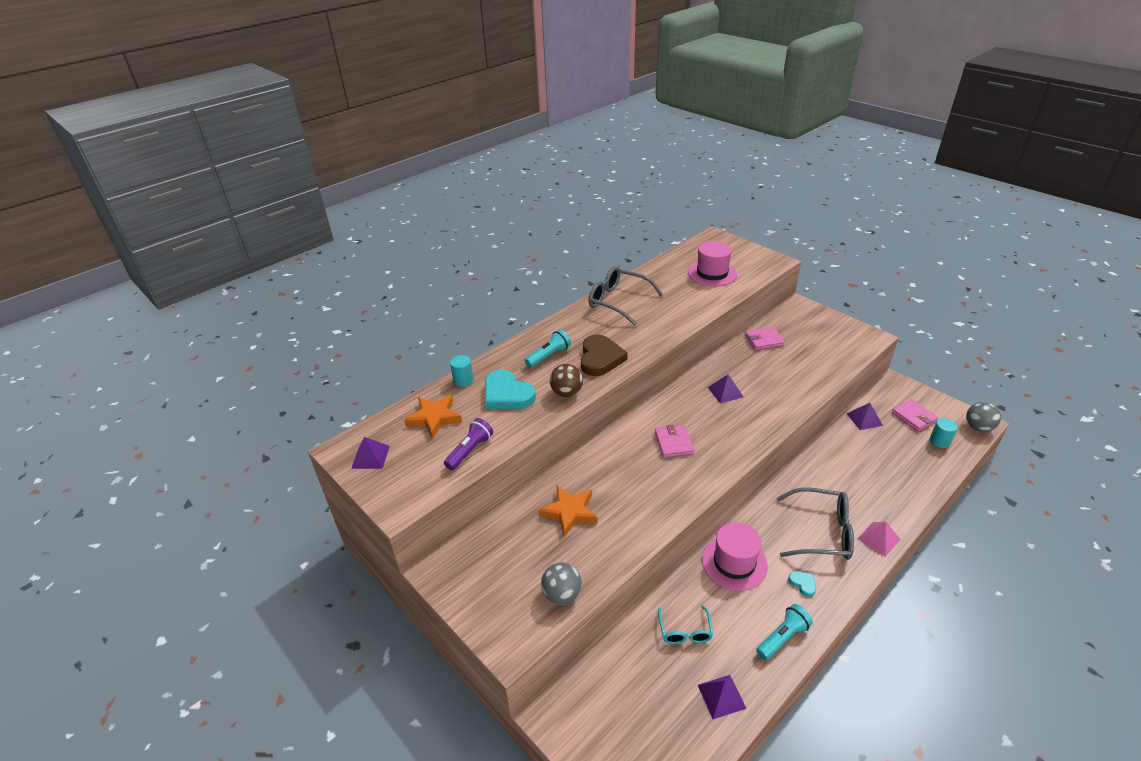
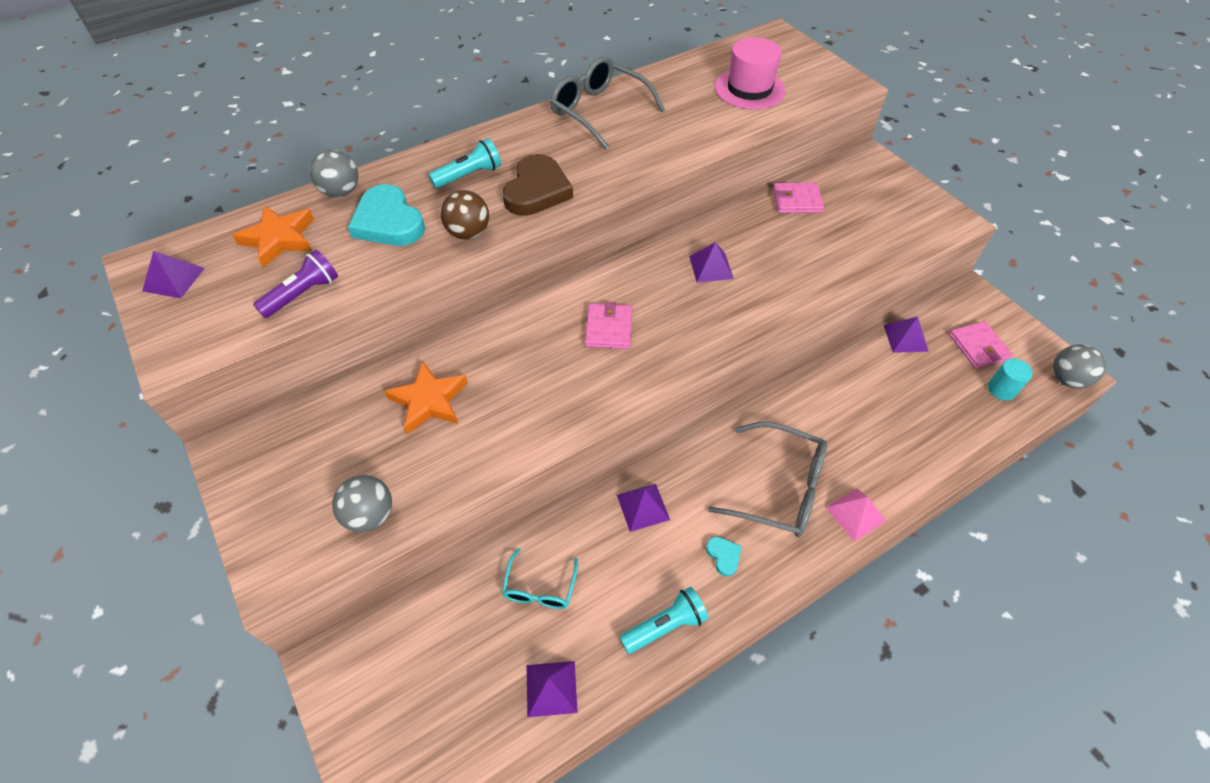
camera: 10 degrees right, 15 degrees up
turquoise cylinder [450,355,474,387] -> grey ball [310,150,358,197]
pink hat [702,522,768,591] -> purple pyramid [617,484,670,532]

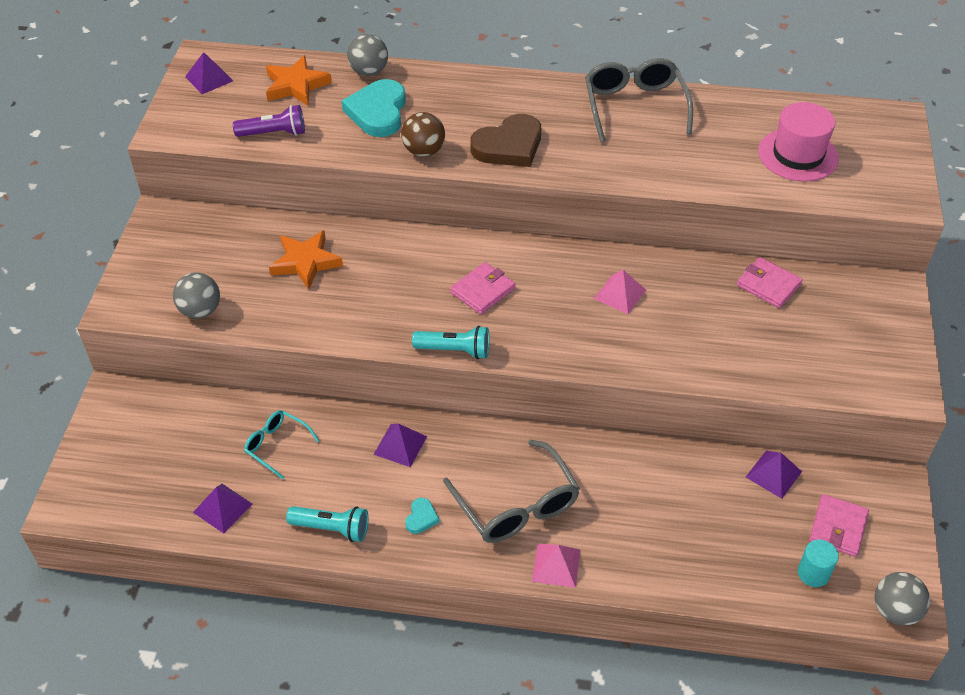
camera: 40 degrees right, 5 degrees down
turquoise flashlight [428,138,501,188] -> turquoise flashlight moved to [412,326,490,359]
turquoise glasses [502,548,578,609] -> turquoise glasses turned 75 degrees clockwise [244,410,319,480]
purple pyramid [689,242,734,283] -> pink pyramid [594,270,646,314]

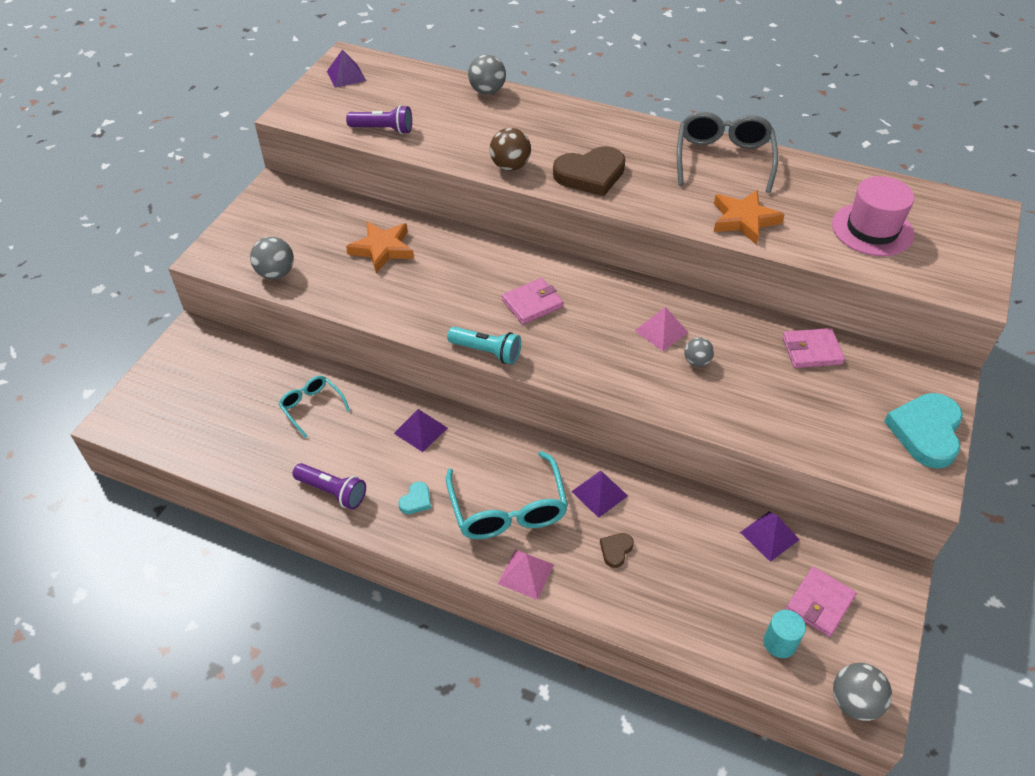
camera: 15 degrees right, 0 degrees up
purple pyramid [193,484,252,533] -> purple pyramid moved to [571,470,628,518]
orange star [266,56,332,106] -> orange star moved to [714,190,785,245]
turquoise flashlight [286,506,369,542] -> purple flashlight [293,463,366,510]
turquoise heart [342,79,406,137] -> turquoise heart moved to [884,393,963,469]
grey glasses [443,440,580,543] -> turquoise glasses [446,451,568,539]
pink wallet [737,257,803,308] -> pink wallet turned 60 degrees counterclockwise [782,328,845,368]
none -> brown heart [600,533,634,568]
none -> grey ball [684,338,714,367]

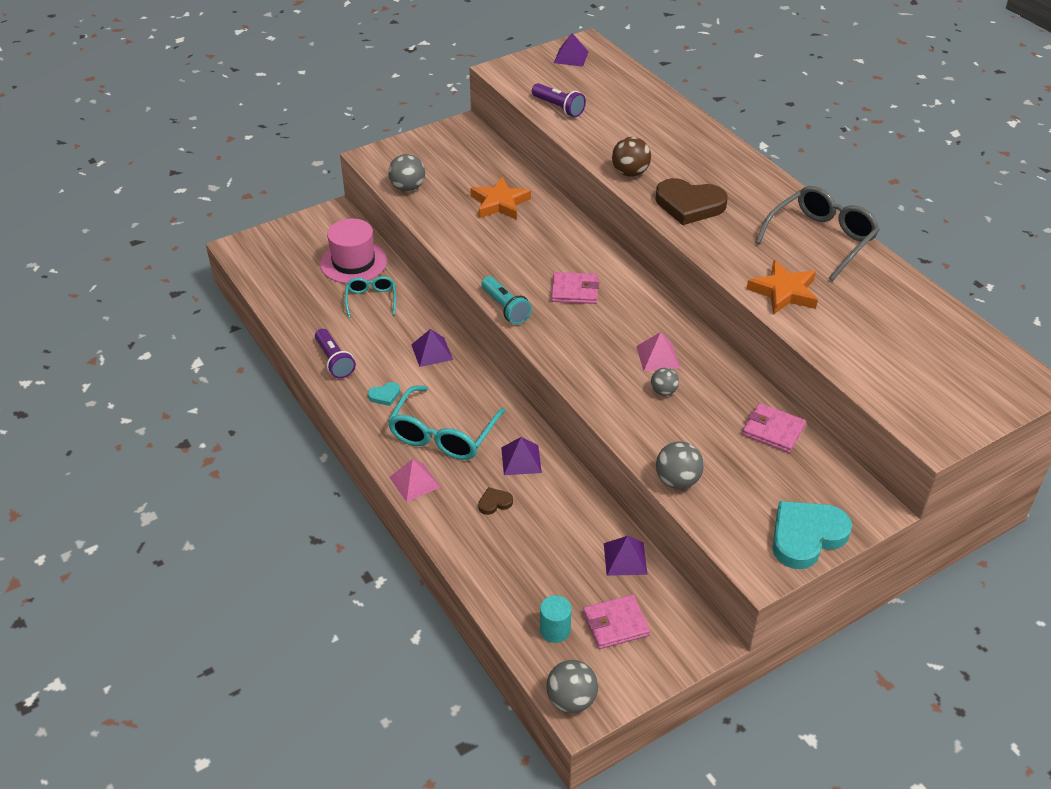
camera: 35 degrees right, 5 degrees down
grey ball [468,54,506,95] -> grey ball moved to [656,441,704,489]
pink hat [832,176,914,256] -> pink hat moved to [320,218,387,284]

